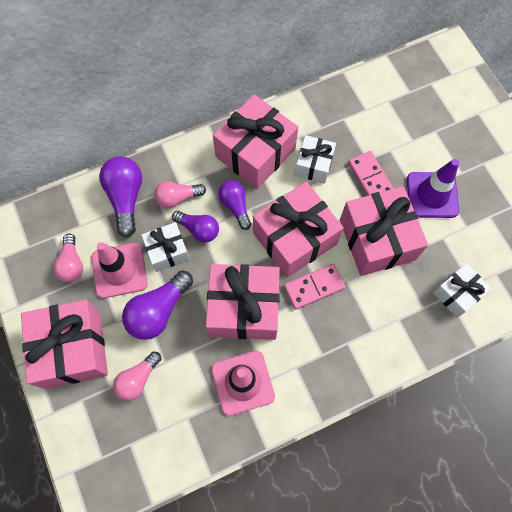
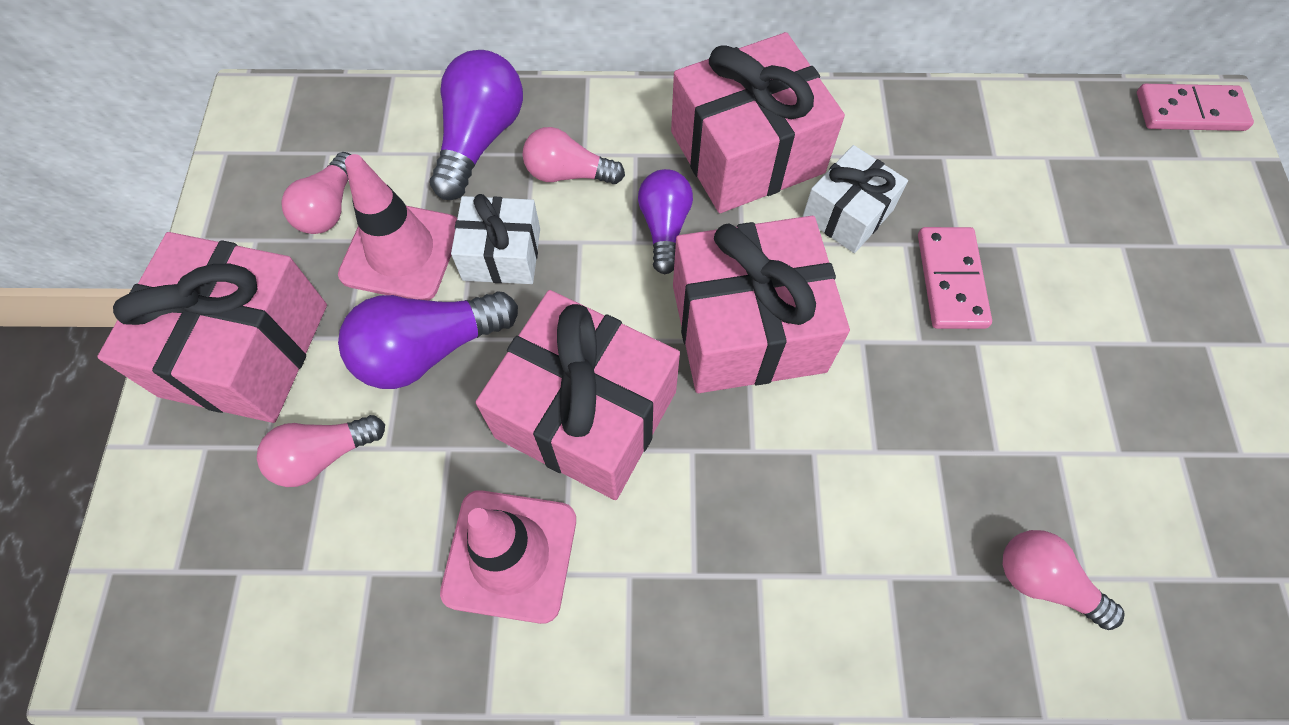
camera: 25 degrees right, 5 degrees down
purple light bulb [172,211,219,242] -> none
pink domino [284,264,346,309] -> pink domino moved to [1137,84,1254,131]
pink gift [340,186,428,276] -> none
purple traffic cone [407,159,459,218] -> none
white gift [433,263,492,318] -> pink light bulb [1003,530,1125,630]

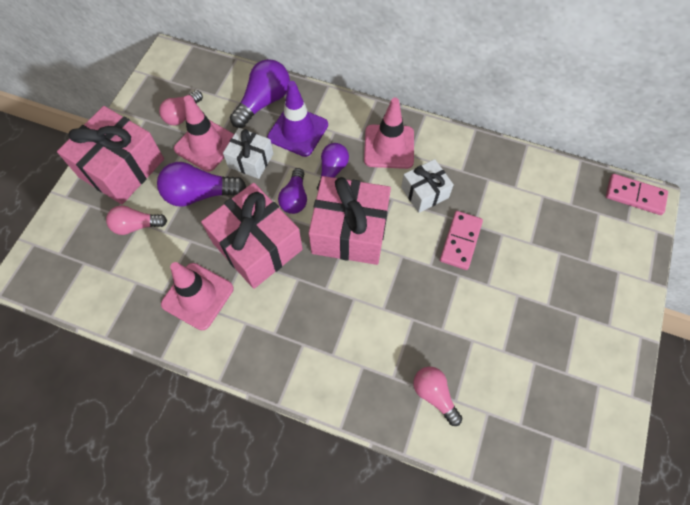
camera: 20 degrees right, 0 degrees up
pink light bulb [523,127,625,184] -> purple traffic cone [267,81,328,157]
pink gift [671,32,845,213] -> pink traffic cone [364,98,414,169]
none -> purple light bulb [278,168,307,214]

